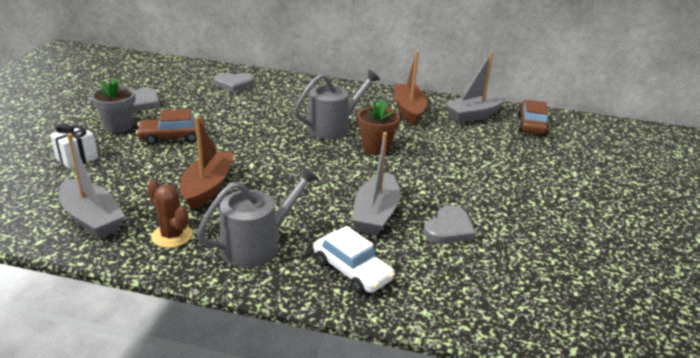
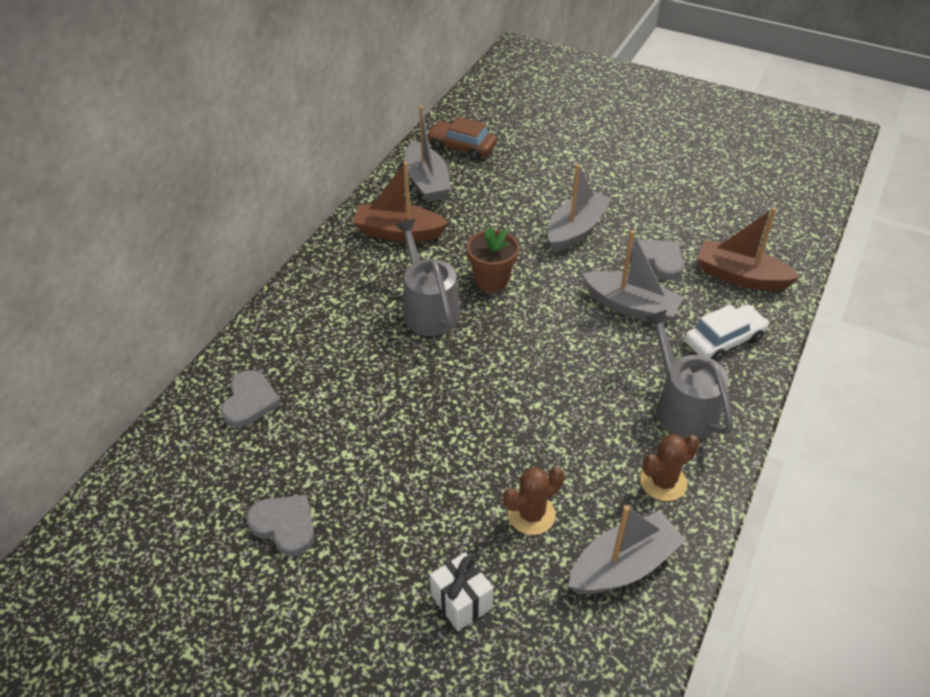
camera: 75 degrees left, 15 degrees up
grey flower pot [91,79,136,133] -> none
brown car [136,109,205,145] -> none
brown boat [180,117,235,210] -> brown boat moved to [697,207,800,291]
none -> brown cactus [503,467,564,535]
none -> grey boat [547,164,611,252]

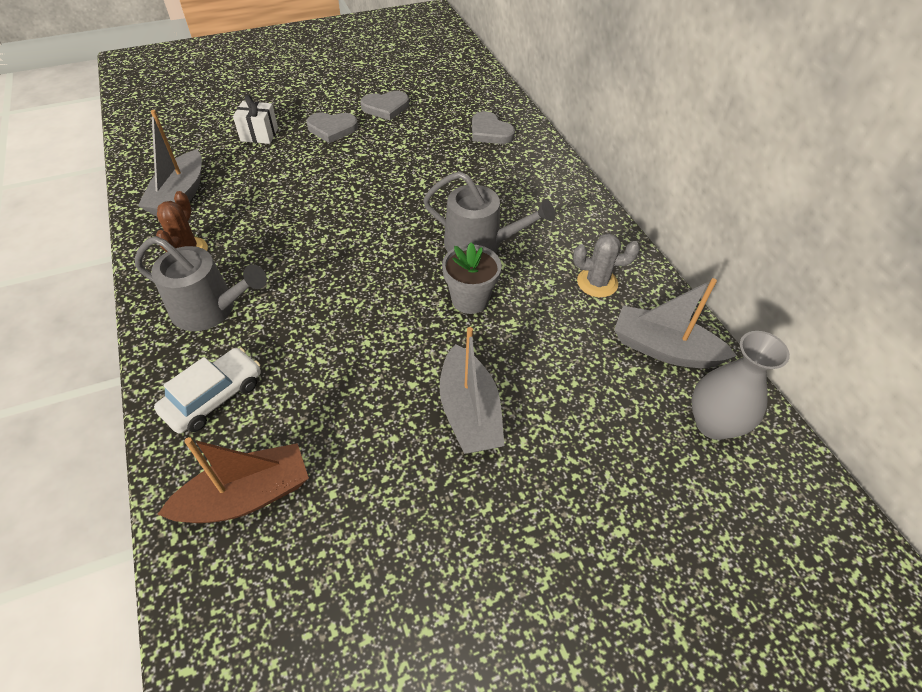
camera: 130 degrees right, 5 degrees up
brown boat [353,162,449,242] -> grey cactus [573,233,640,297]
brown car [427,117,497,161] -> grey vase [691,331,790,440]
brown flower pot [467,227,519,292] -> grey flower pot [442,242,501,314]
brown cactus [503,467,564,535] -> none
grey boat [582,230,684,324] -> none
grey heart [631,239,684,280] -> grey heart moved to [306,112,358,143]
white car [685,304,769,362] -> white car turned 150 degrees counterclockwise [154,348,261,433]

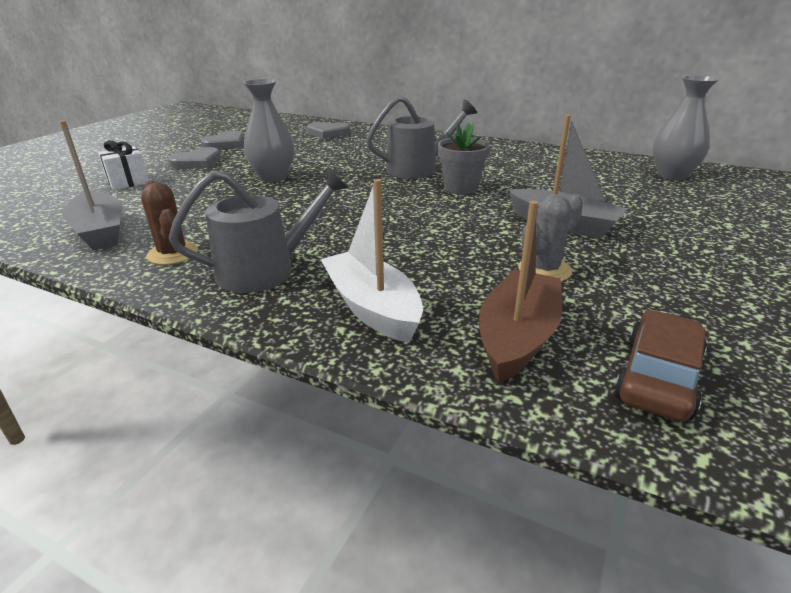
camera: 40 degrees left, 20 degrees down
white car [154,348,261,433] -> white boat [320,179,423,343]
grey cactus [573,233,640,297] -> grey cactus moved to [518,194,583,281]
grey boat [614,278,737,368] -> none
none -> grey vase [243,79,294,182]
none -> brown car [614,310,707,422]

